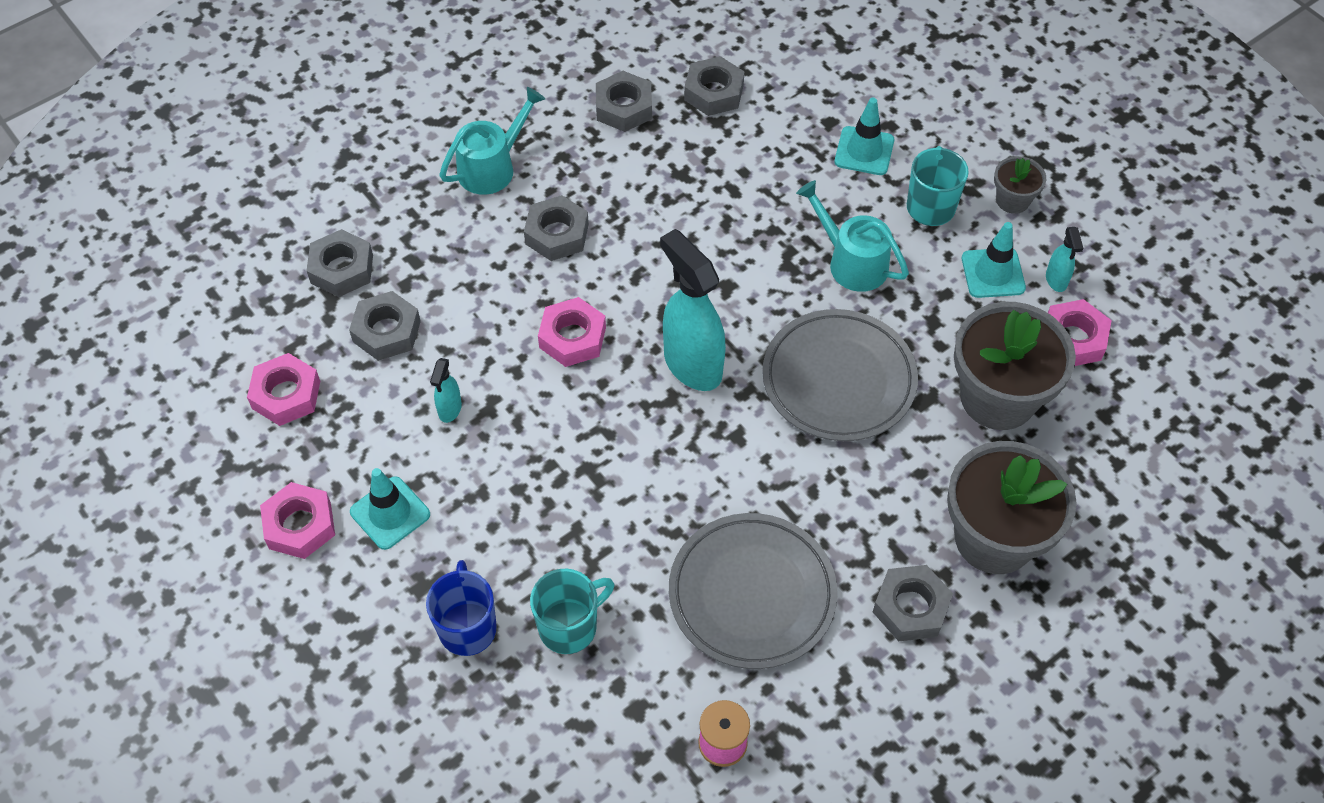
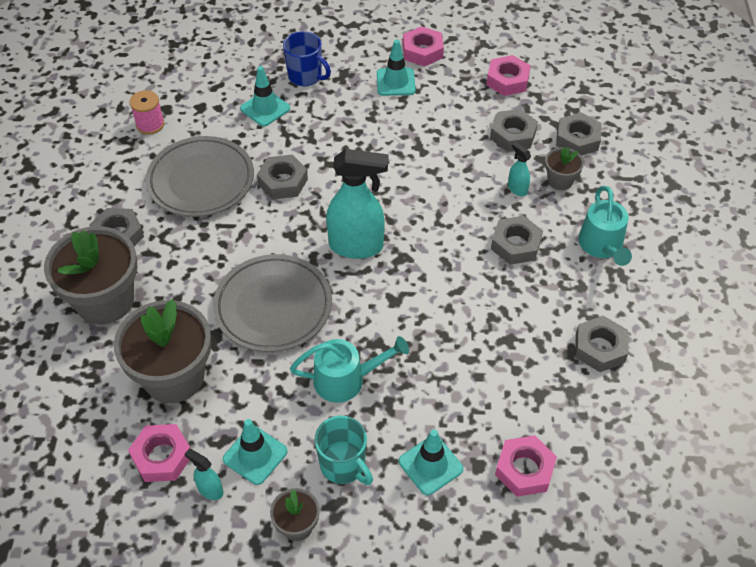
camera: 130 degrees right, 5 degrees down
turquoise spray bottle [430,358,462,423] -> turquoise spray bottle moved to [508,142,531,196]
turquoise mug [530,569,614,654] -> turquoise traffic cone [240,66,290,127]
pink nut [538,297,606,367] -> pink nut moved to [495,435,557,497]
grey nut [684,56,745,116] -> grey nut moved to [257,155,308,199]
none -> grey flower pot [545,147,584,190]

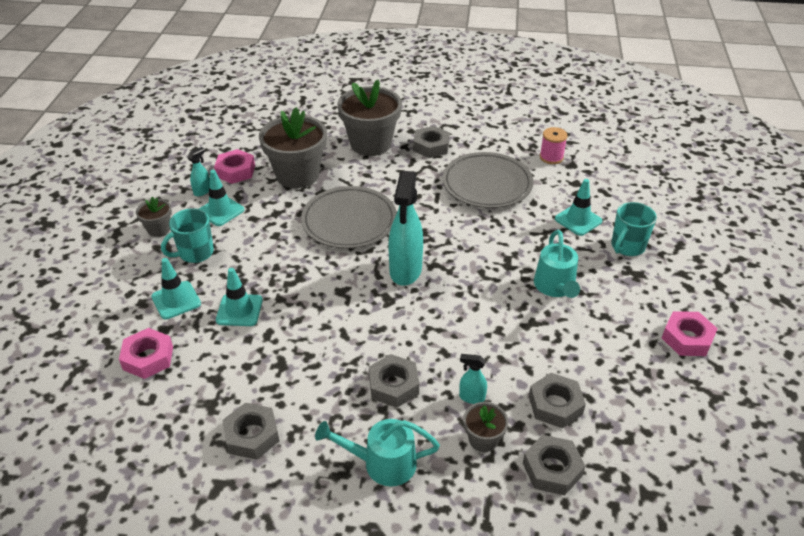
camera: 95 degrees right, 10 degrees down
grey nut [257,155,308,199] -> none
blue mug [283,31,331,86] -> turquoise mug [611,202,657,256]
turquoise watering can [290,336,409,403] -> turquoise watering can moved to [534,230,580,298]
turquoise traffic cone [377,40,416,96] -> turquoise traffic cone moved to [216,268,263,326]
pink nut [486,55,531,96] -> none
turquoise spray bottle [508,142,531,196] -> turquoise spray bottle turned 135 degrees counterclockwise [459,354,487,404]

